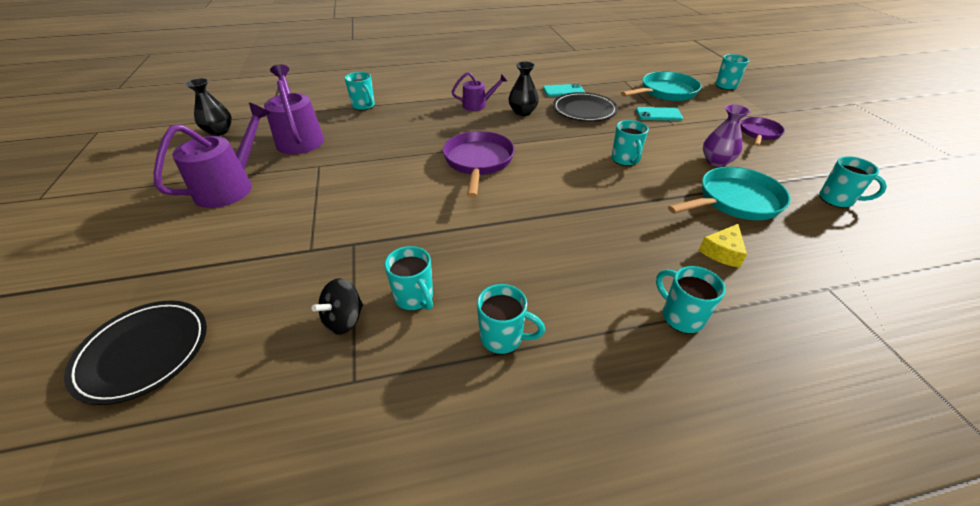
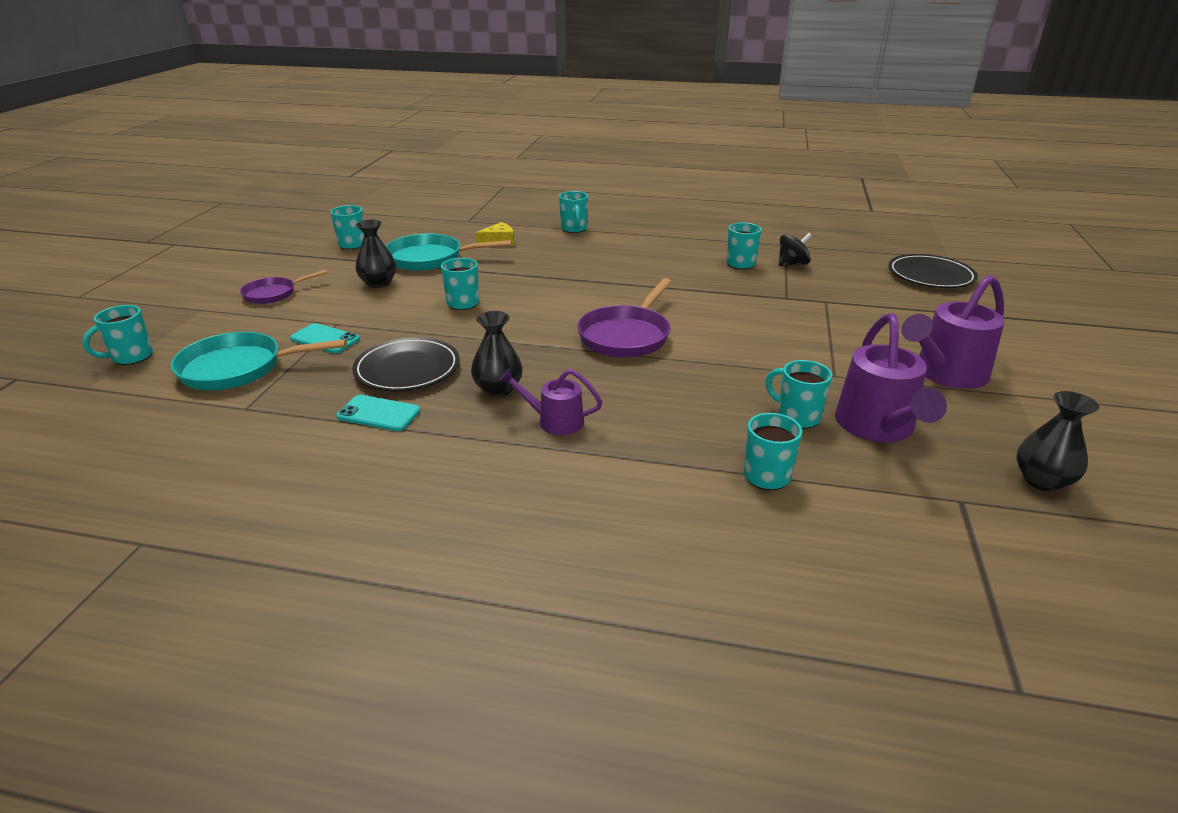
camera: 155 degrees left, 10 degrees down
turquoise mug [477,284,545,354] -> turquoise mug moved to [766,360,832,429]
purple vase [703,104,751,167] -> black vase [355,220,396,288]

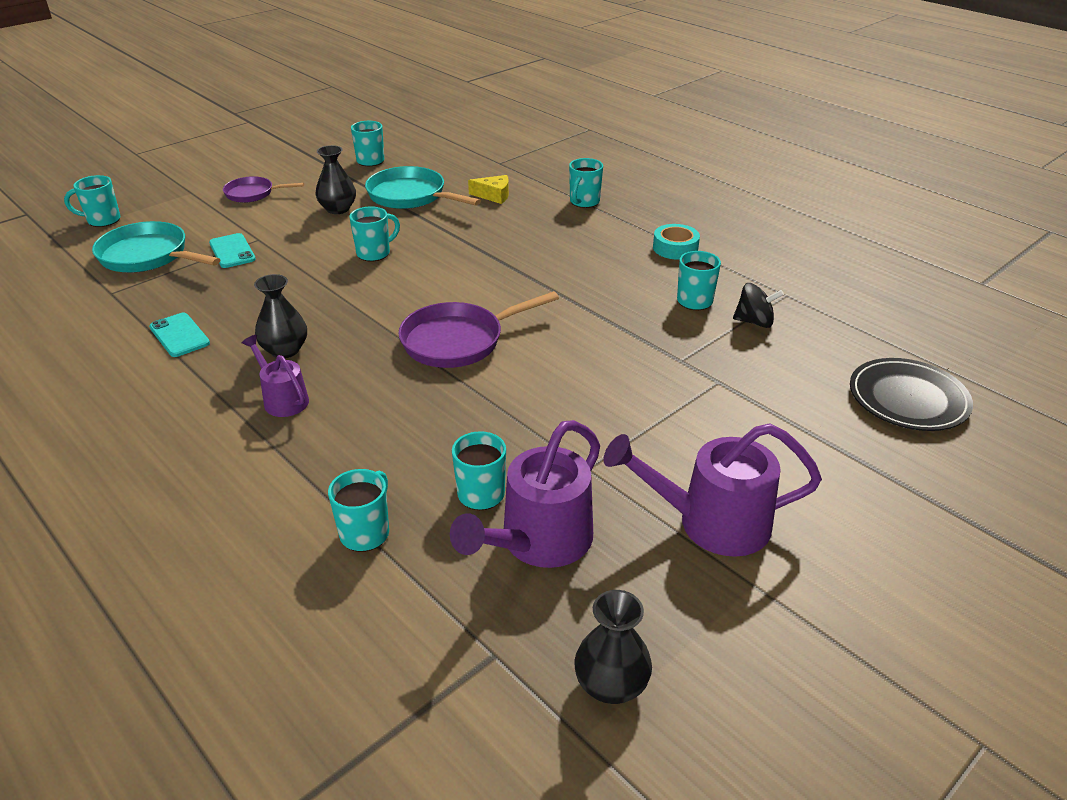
camera: 35 degrees right, 5 degrees up
black plate [352,337,460,391] -> none
none -> turquoise tape [653,224,700,260]

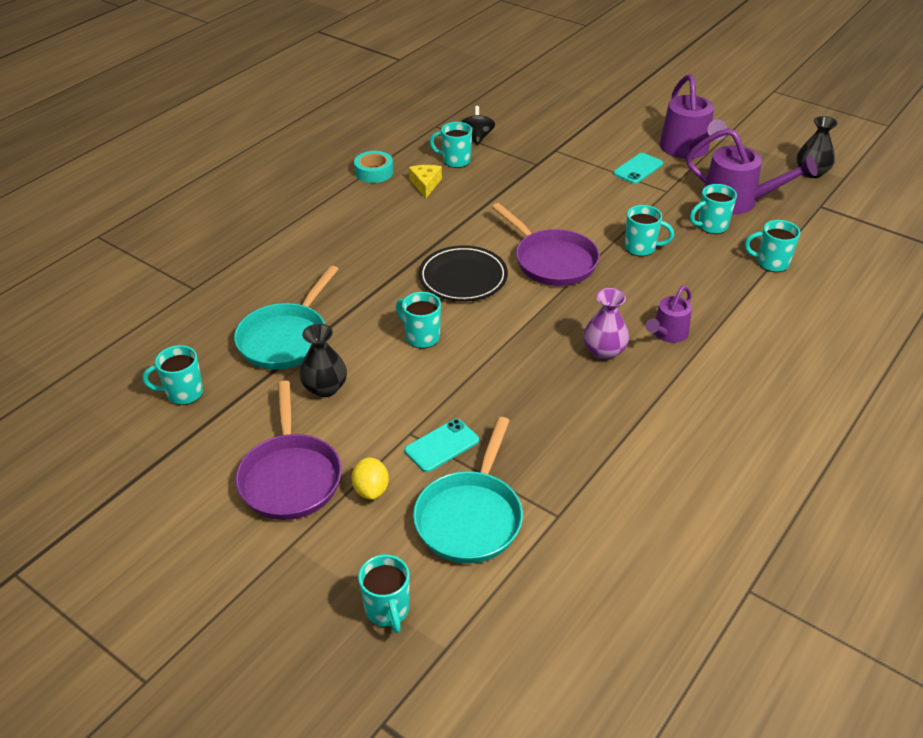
camera: 100 degrees left, 5 degrees up
turquoise phone [149,313,210,357] -> turquoise phone moved to [613,153,663,184]
purple pan [223,176,304,203] -> purple pan [235,381,342,520], size x1.63
black vase [254,274,307,358] -> purple vase [583,288,629,360]
yellow cheese [468,175,509,204] -> yellow cheese moved to [409,165,442,198]
turquoise mug [569,158,603,208] -> turquoise mug moved to [625,205,674,257]
black plate [850,358,973,431] -> black plate moved to [419,245,508,302]
none -> yellow lemon [352,457,389,500]

